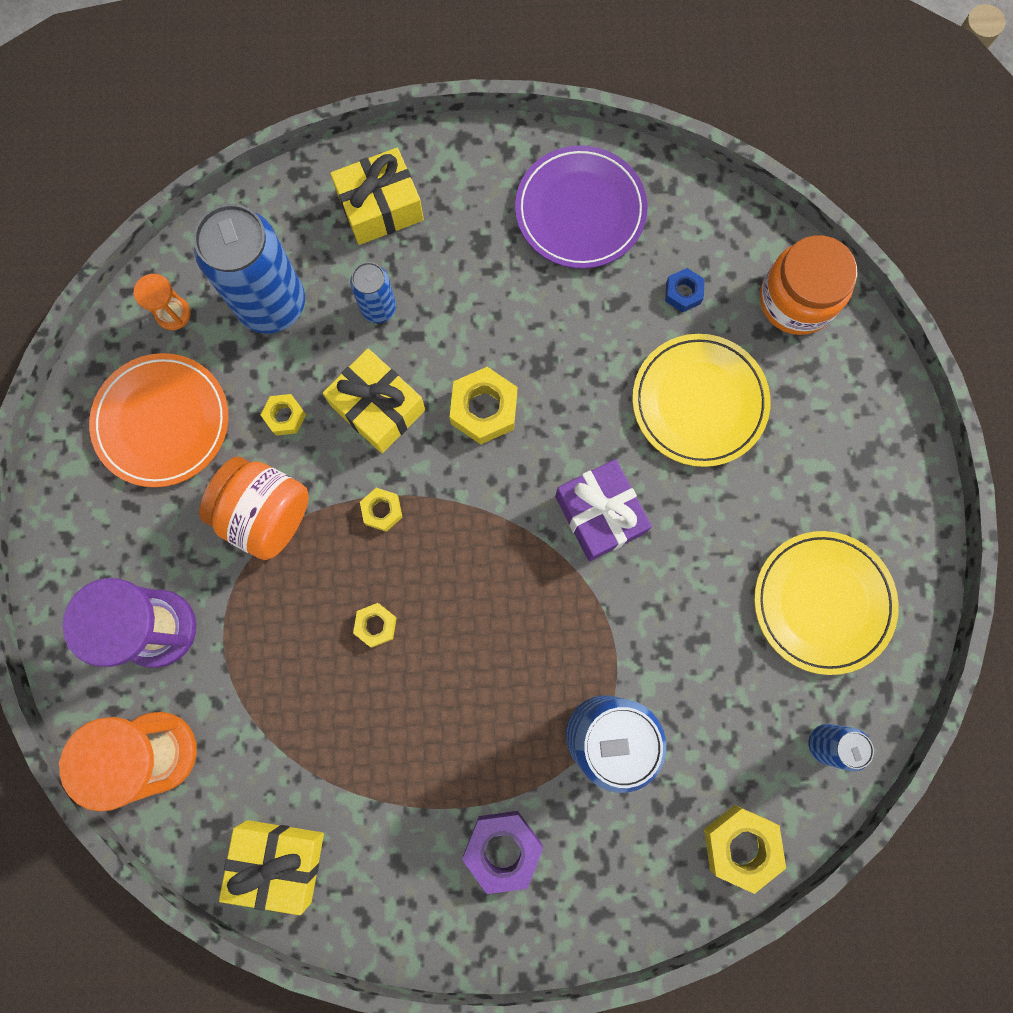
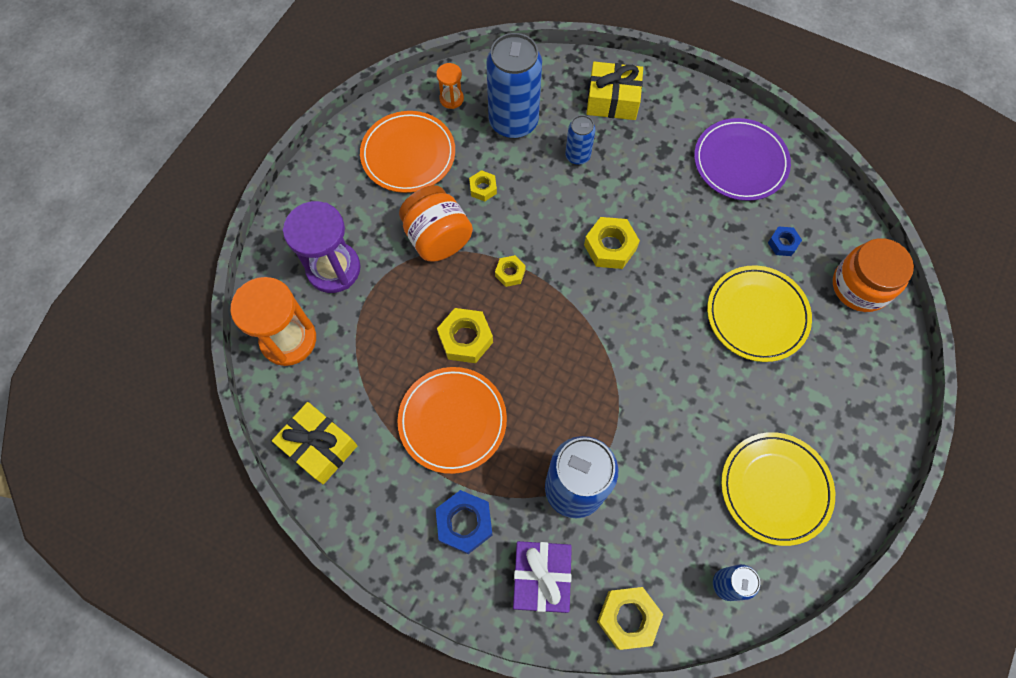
camera: 30 degrees right, 10 degrees down
yellow gift [323,349,425,453] -> none
yellow nut [353,603,397,648] -> yellow nut [437,308,493,363], size x1.73
purple nut [462,811,543,894] -> blue nut [436,490,493,554]
purple gift [555,459,652,562] -> purple gift moved to [513,541,572,613]
none -> orange plate [397,367,507,474]

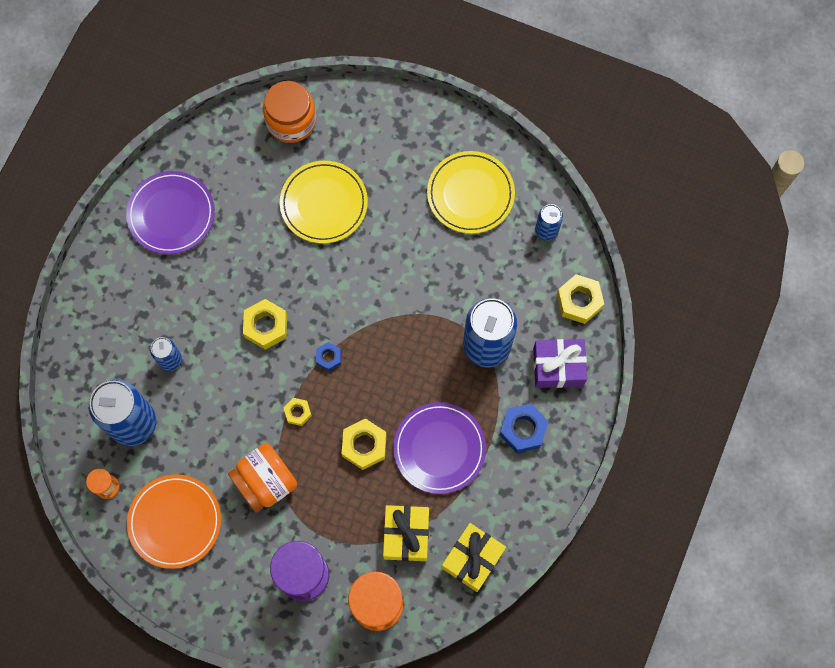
camera: 95 degrees left, 5 degrees up
orange plate [397,367,507,474] -> purple plate [393,402,486,494]
yellow nut [469,170,497,201] -> none
yellow gift [587,62,643,120] -> yellow gift moved to [383,505,429,561]
blue nut [768,226,802,256] -> blue nut moved to [316,342,341,371]

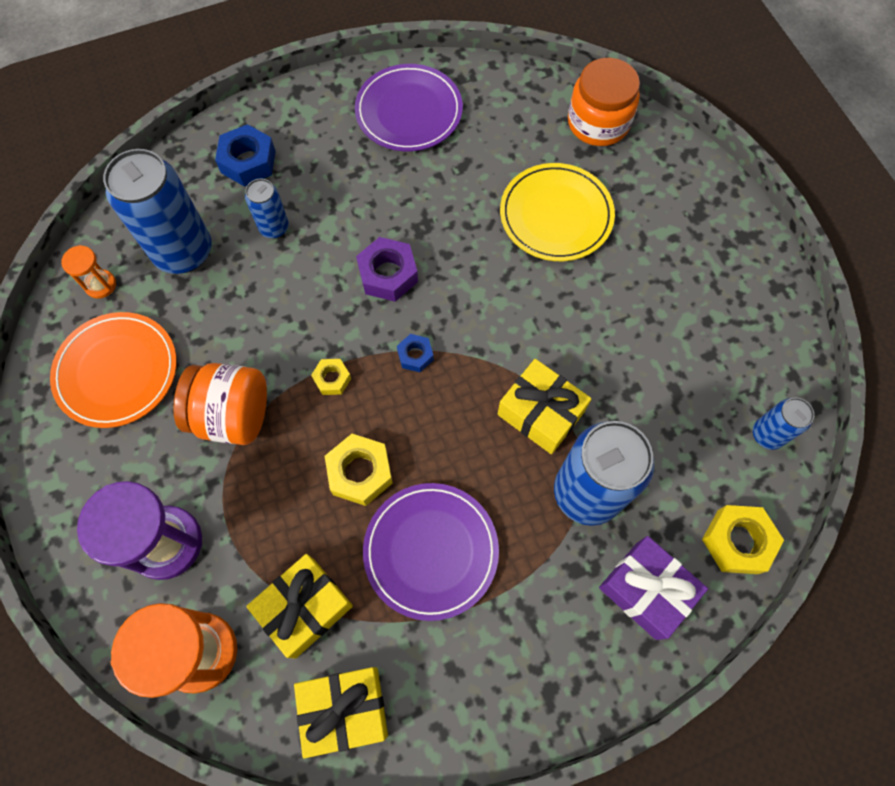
camera: 45 degrees right, 5 degrees down
yellow nut [243,299,287,350] -> purple nut [356,237,418,302]
yellow plate [427,151,515,234] -> none
blue nut [500,404,549,453] -> blue nut moved to [215,124,276,187]
none -> yellow gift [497,359,592,454]

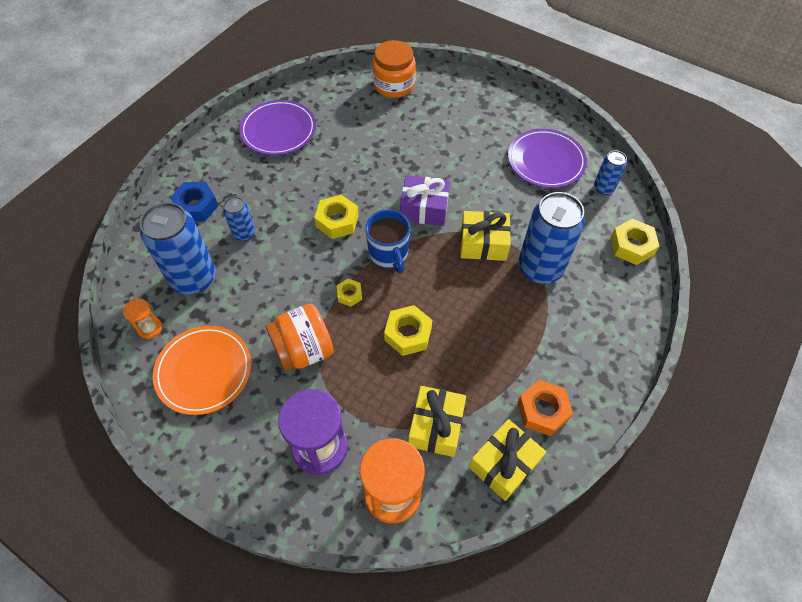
camera: 35 degrees left, 10 degrees down
purple nut [356,237,418,302] -> yellow nut [314,195,359,239]
purple plate [363,483,499,621] -> purple plate moved to [508,129,587,188]
blue nut [397,334,434,372] -> blue mug [365,210,410,274]
yellow plate [500,163,615,261] -> none
purple gift [599,536,708,640] -> purple gift moved to [400,175,450,226]
none -> orange nut [517,380,573,436]

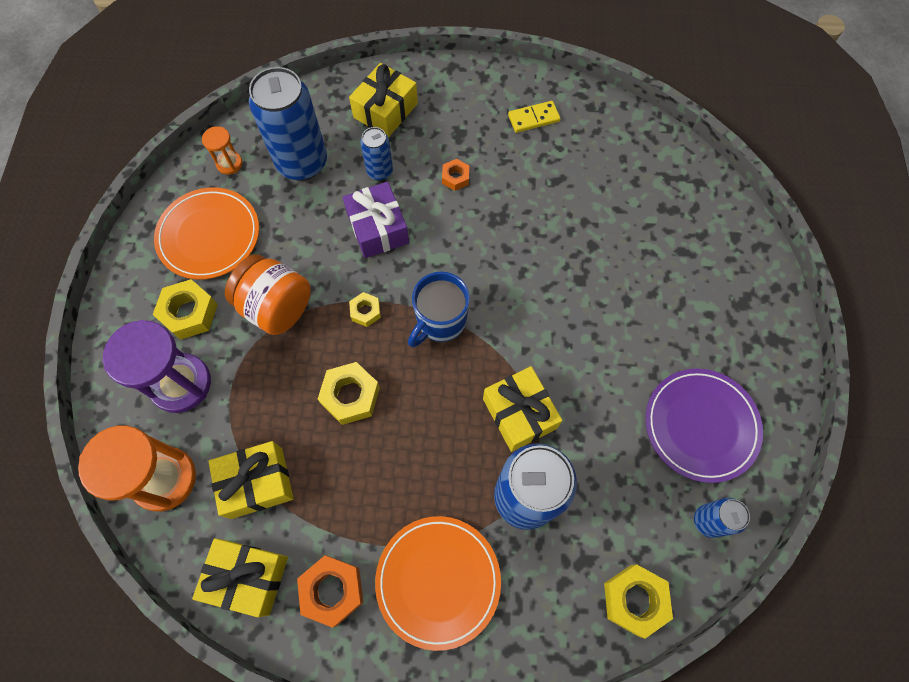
camera: 60 degrees right, 10 degrees up
blue nut [170,182,218,222] -> yellow gift [349,63,418,137]
purple plate [240,100,316,155] -> yellow domino [508,101,561,133]
yellow nut [314,195,359,239] -> yellow nut moved to [153,279,218,340]
orange jar [372,40,416,98] -> none
purple gift [400,175,450,226] -> purple gift moved to [343,182,409,258]
none -> orange plate [375,516,501,651]
none -> orange nut [442,159,469,191]

